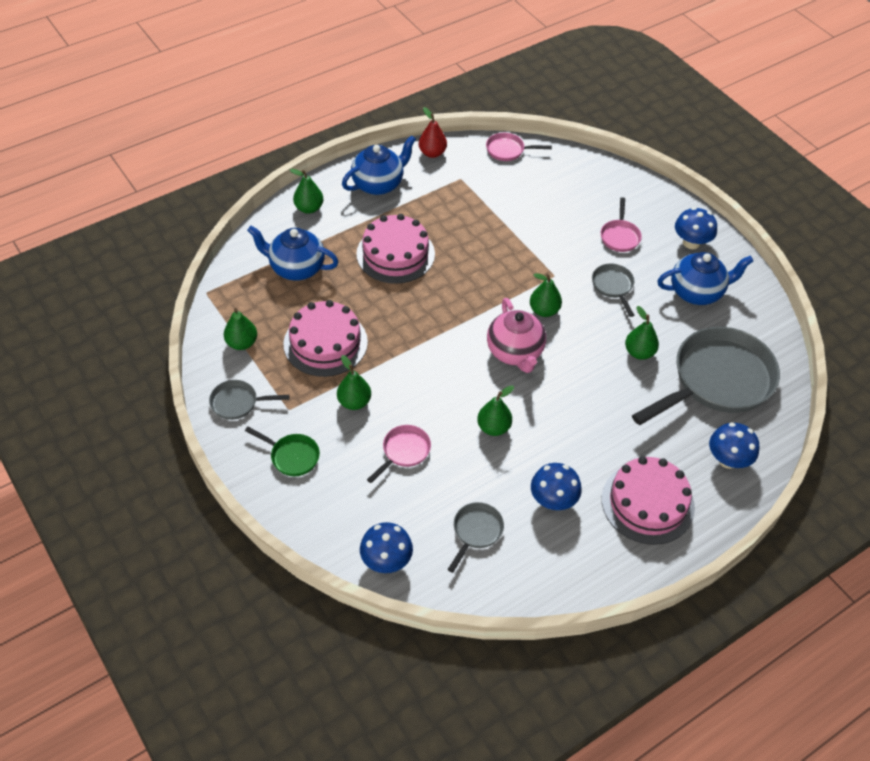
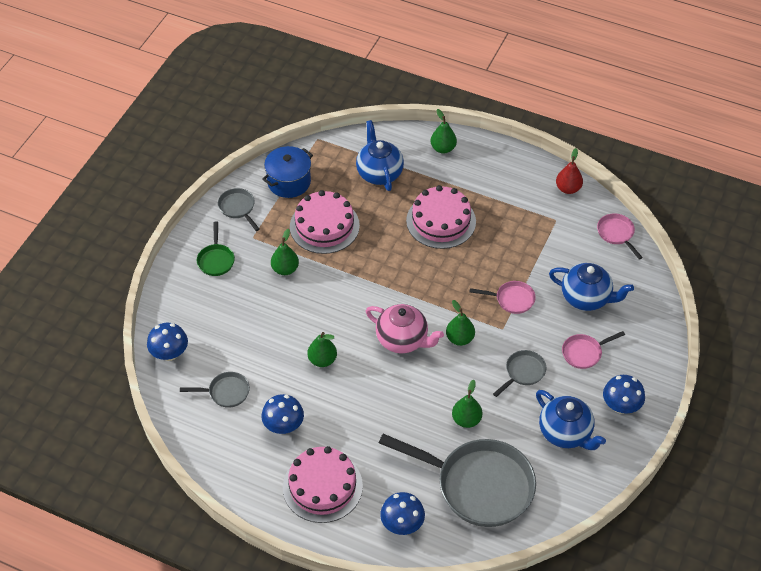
camera: 60 degrees right, 0 degrees up
green pear [224,308,257,350] -> blue pot [262,146,313,198]
blue teapot [342,135,416,195] -> blue teapot moved to [549,263,634,311]
pink pan [367,425,431,483] -> pink pan moved to [470,281,536,314]
pink teapot [487,298,546,373] -> pink teapot turned 105 degrees counterclockwise [366,304,444,354]

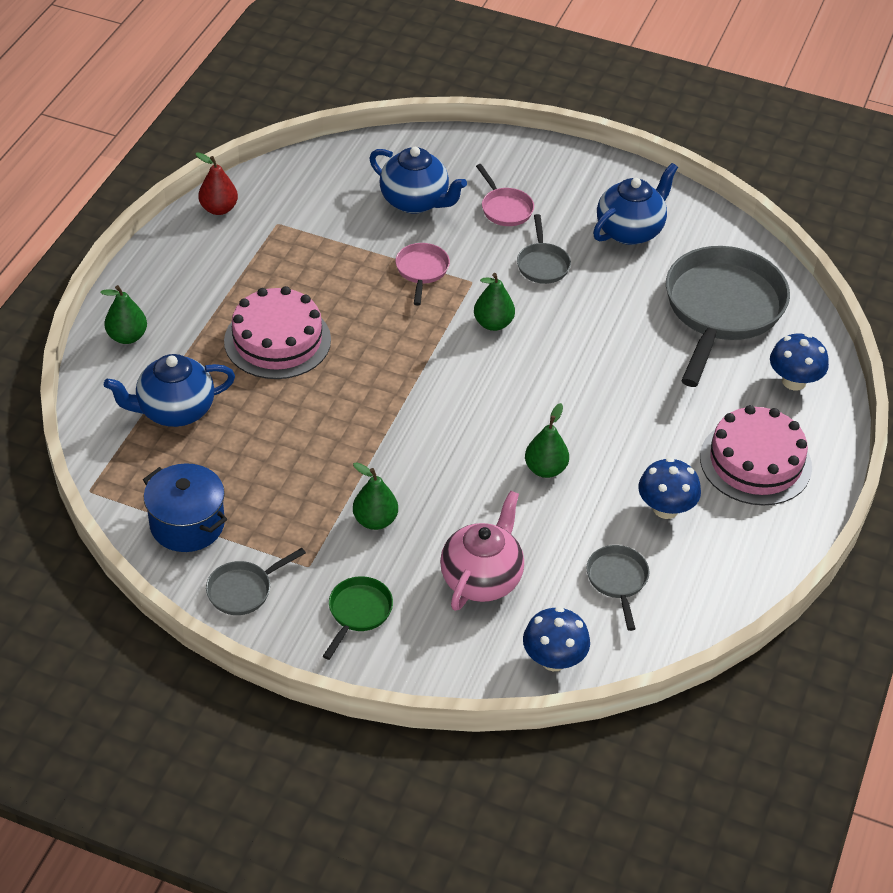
camera: 95 degrees left, 5 degrees down
green pan [197,222,235,276] -> green pan turned 60 degrees counterclockwise [323,576,393,660]
pink cake [290,190,360,254] -> none
pink teapot [366,304,444,354] -> pink teapot moved to [440,490,524,611]
green pear [452,380,483,428] -> none
grey pan [493,350,546,397] -> grey pan turned 135 degrees counterclockwise [517,214,571,284]
blue teapot [549,263,634,311] -> blue teapot turned 105 degrees clockwise [369,147,467,214]
pink pan [597,213,643,260] -> none
blue mushroom [603,375,645,414] -> none

